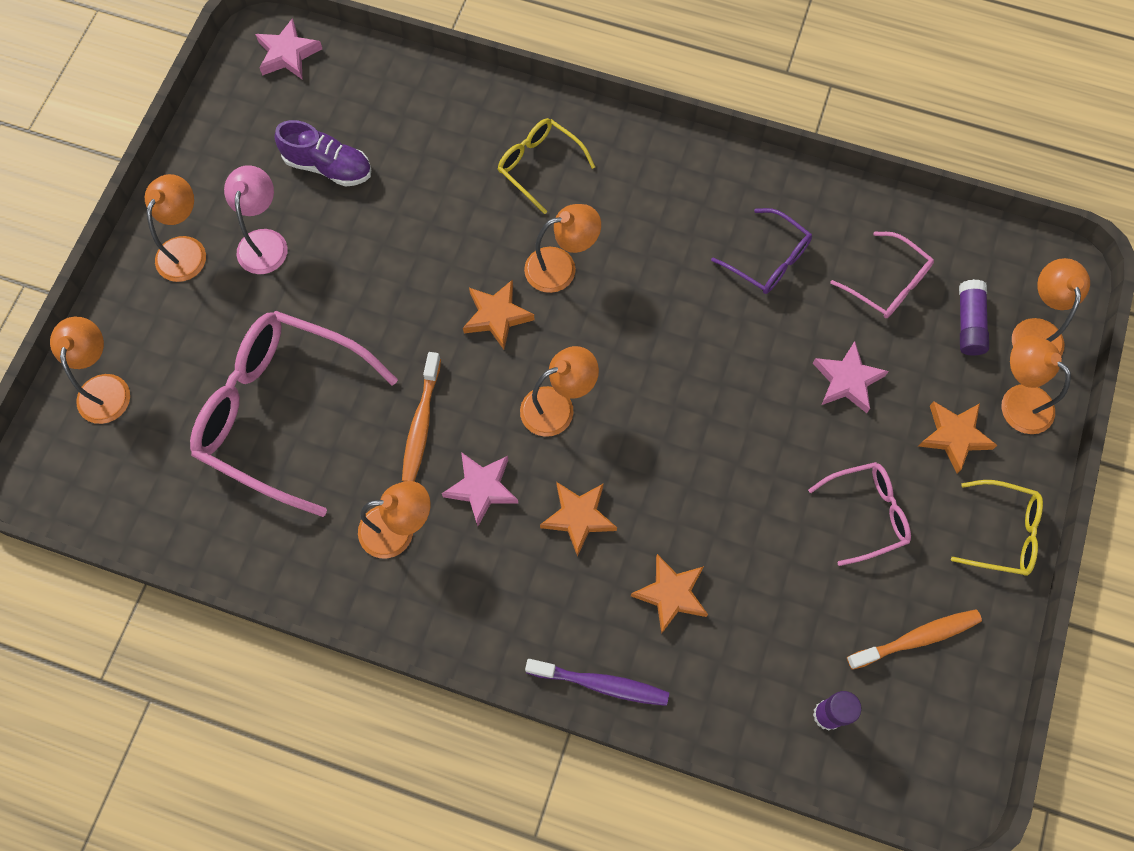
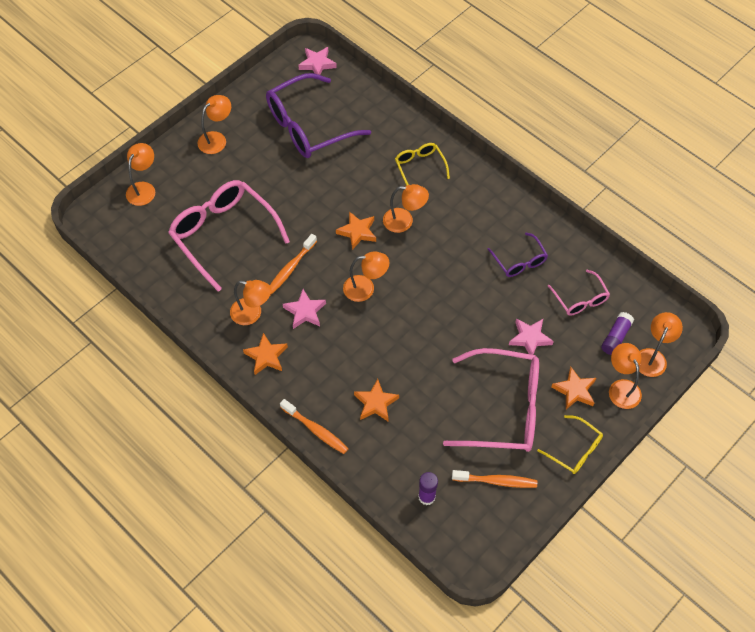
camera: 25 degrees right, 10 degrees down
pink lamp [224,165,288,274] -> none
purple shoe [275,120,371,187] -> purple glasses [266,73,371,158]
purple toothbrush [525,659,669,706] -> orange toothbrush [280,399,349,454]
orange star [540,482,617,557] -> orange star moved to [243,333,288,375]
pink glasses [808,462,911,566] -> pink glasses [443,348,539,452], size x1.98

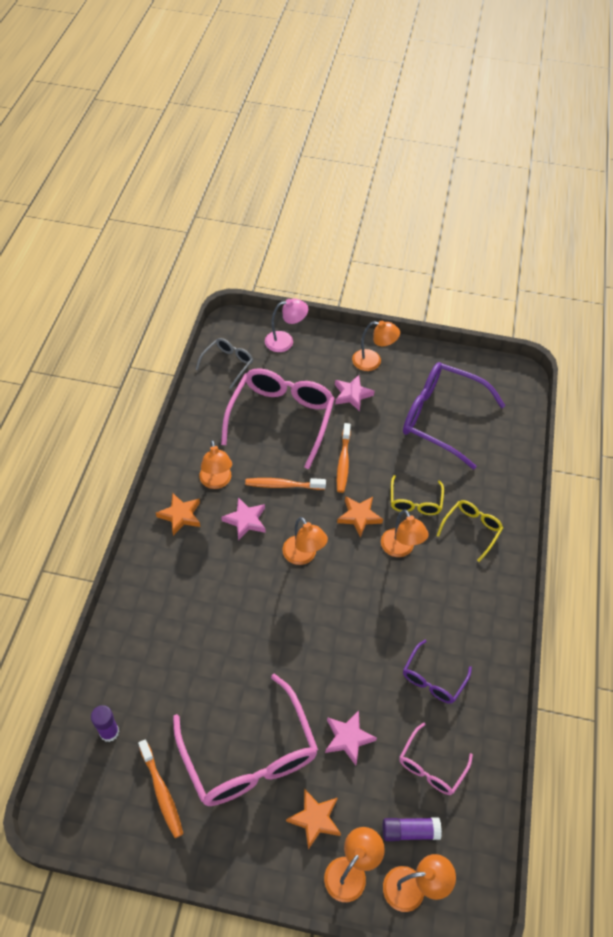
camera: 55 degrees right, 5 degrees down
orange lamp [126,143,155,206] -> pink lamp [265,298,308,352]
orange toothbrush [280,399,349,454] -> orange toothbrush moved to [337,423,351,493]
pink star [298,47,337,75] -> pink star moved to [335,375,375,412]
orange star [354,379,399,422] -> none
yellow glasses [537,415,603,474] -> yellow glasses moved to [391,475,444,515]
none -> grey glasses [195,338,253,389]

